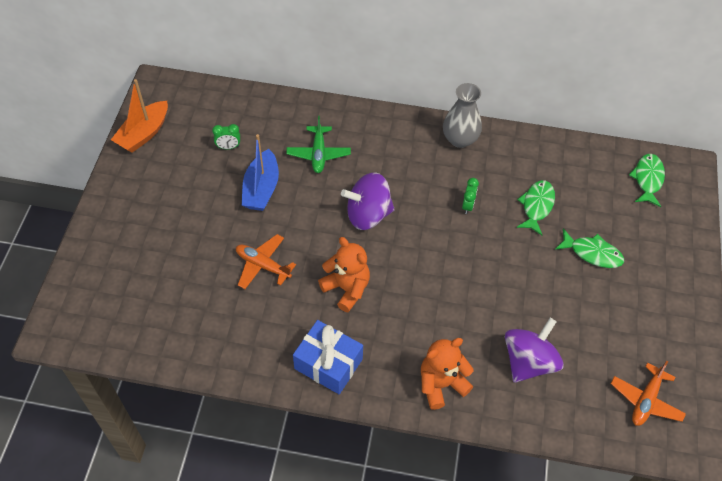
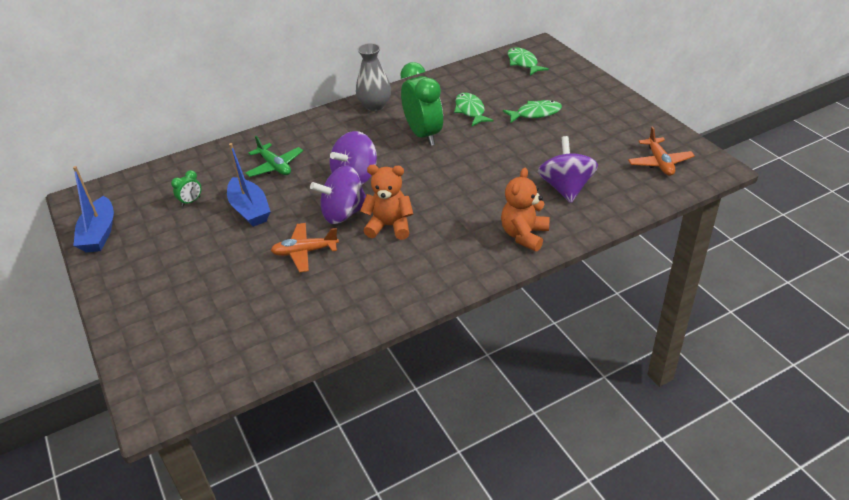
camera: 35 degrees left, 15 degrees down
orange boat [111,79,168,153] -> blue boat [73,166,114,253]
blue gift [293,320,363,394] -> none
green clock [462,178,479,214] -> green clock [400,62,443,146], size x2.33
none -> purple spinning top [310,166,366,224]

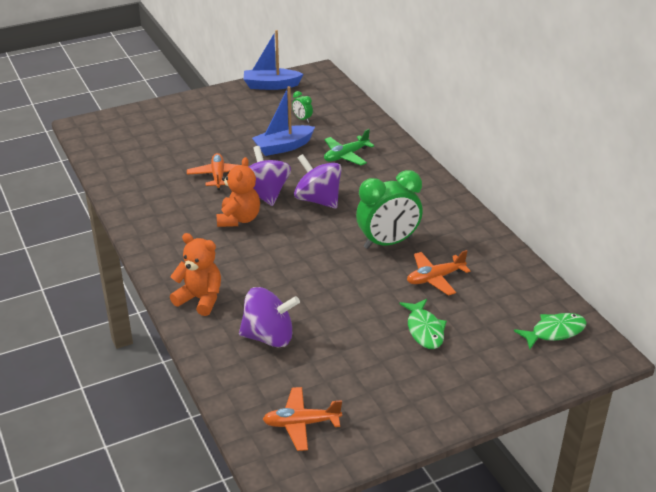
camera: 90 degrees right, 5 degrees down
grey vase [356,43,391,111] -> none
green fish [454,93,494,126] -> orange plane [407,250,471,296]

